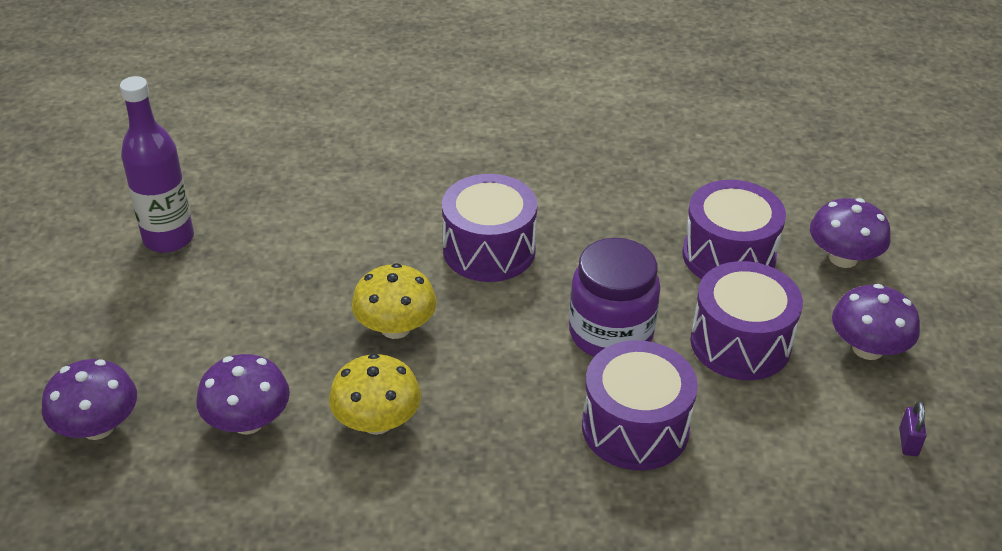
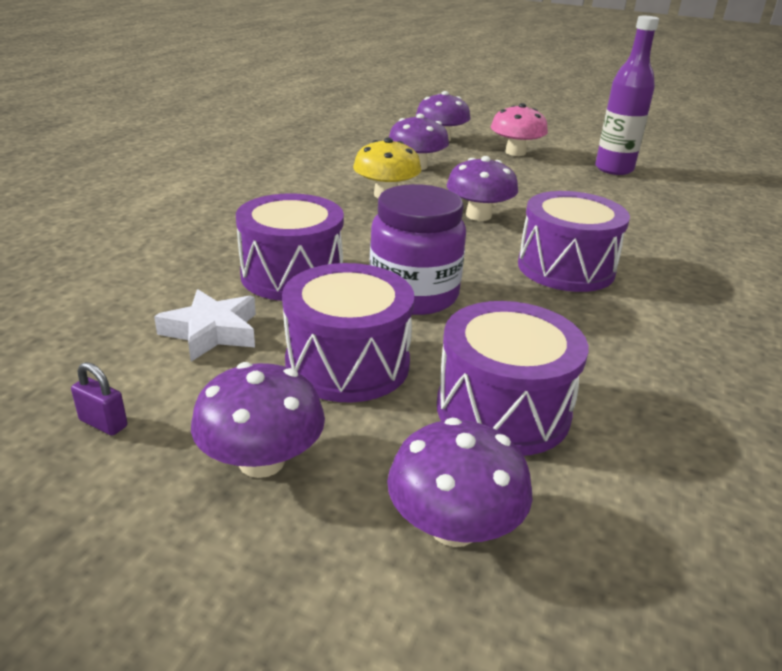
camera: 110 degrees right, 10 degrees down
yellow mushroom [352,263,437,339] -> purple mushroom [446,156,518,221]
none -> white star [154,289,256,362]
none -> pink mushroom [491,103,548,156]

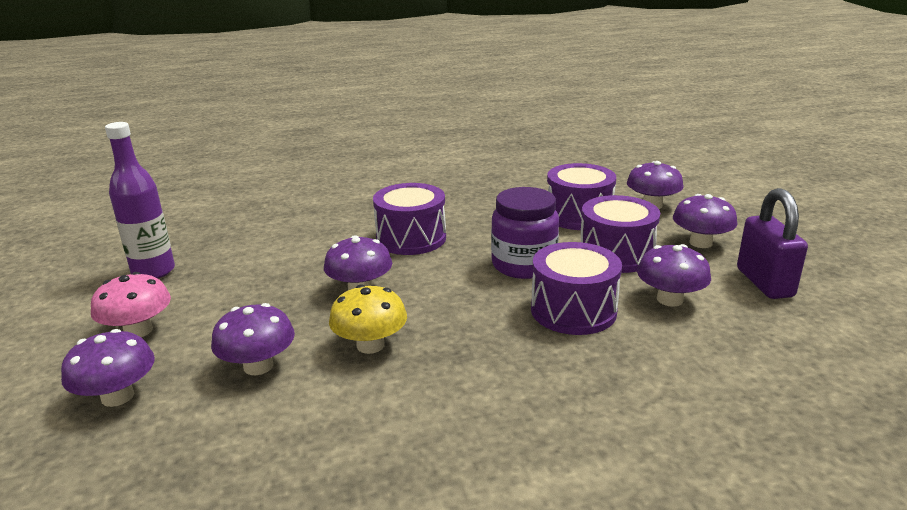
camera: 125 degrees left, 5 degrees down
purple padlock [71,362,127,436] -> purple padlock [737,188,808,299], size x2.42
white star [154,289,256,362] -> purple mushroom [637,244,711,307]

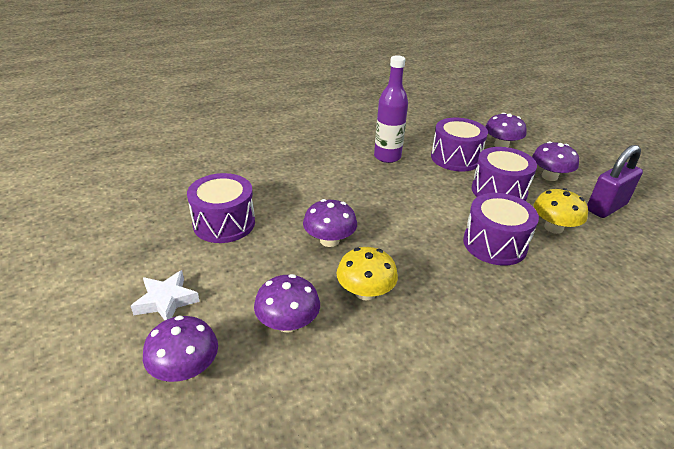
camera: 15 degrees left, 10 degrees up
pink mushroom [91,272,171,337] -> white star [131,270,200,320]
purple bottle [105,122,175,279] -> purple bottle moved to [374,55,408,163]
purple drum [373,183,446,255] -> purple drum moved to [187,173,255,243]
purple jar [491,187,559,279] -> none
purple mushroom [637,244,711,307] -> yellow mushroom [534,188,588,234]
purple padlock [737,188,808,299] -> purple padlock turned 75 degrees clockwise [587,145,643,218]

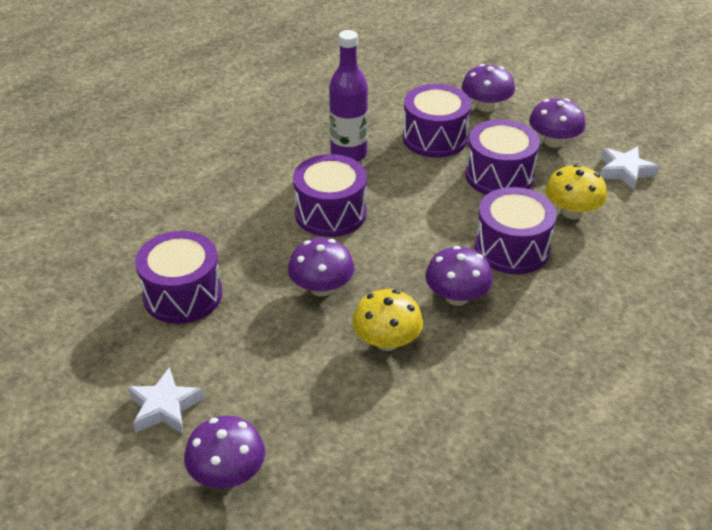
camera: 15 degrees left, 5 degrees up
purple mushroom [254,274,320,333] -> purple mushroom moved to [425,246,493,306]
purple padlock [587,145,643,218] -> white star [600,146,659,190]
none -> purple drum [293,154,367,237]

